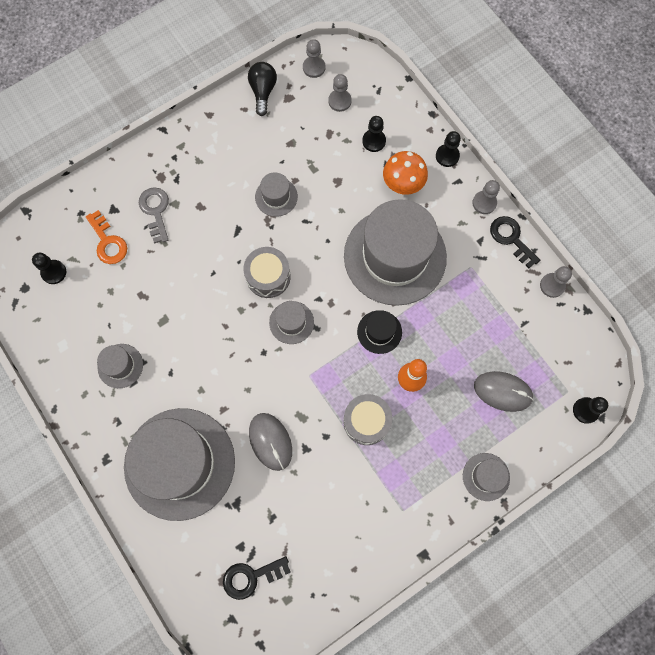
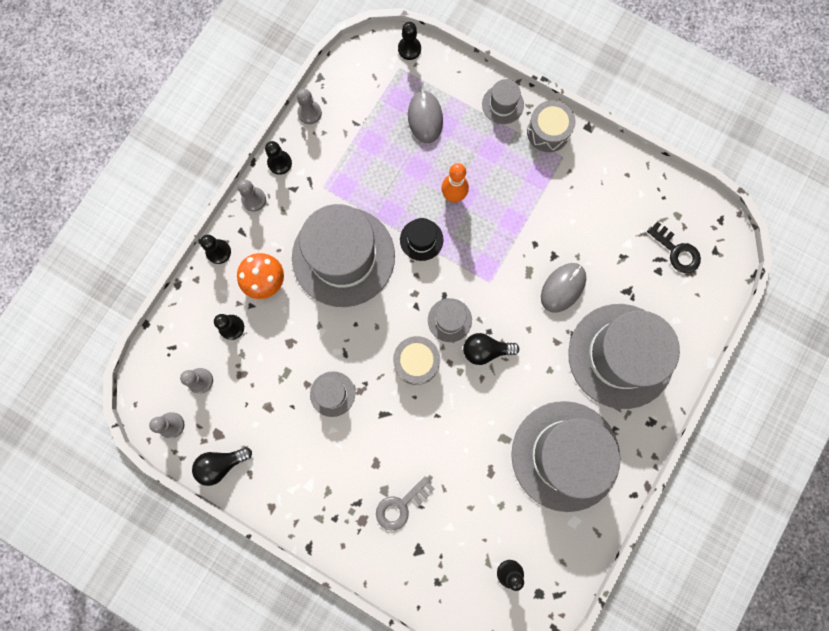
camera: 115 degrees left, 5 degrees up
orange key [86,210,127,264] -> none
grey hat [97,344,143,388] -> grey hat [511,401,620,512], size x2.35
grey drum [343,394,392,445] -> grey drum moved to [527,100,575,152]
black key [490,216,540,268] -> black pawn [265,141,292,175]
none -> black light bulb [463,333,519,365]

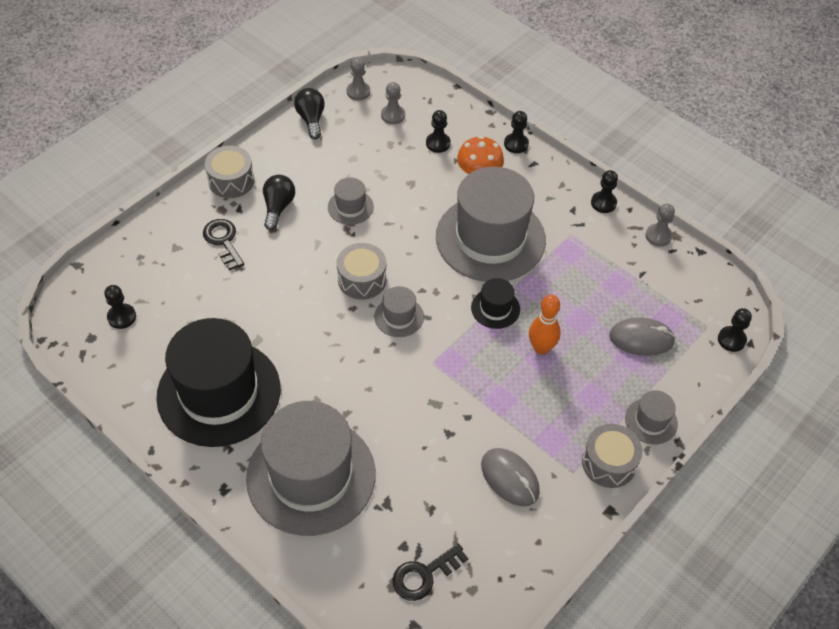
camera: 100 degrees right, 25 degrees down
grey pawn [238,180,266,212] -> none
grey key [376,476,434,530] -> black key [203,219,244,270]
black light bulb [463,333,519,365] -> black light bulb moved to [263,175,295,230]
grey hat [511,401,620,512] -> black hat [156,318,280,447]
grey mouse [541,263,586,313] -> grey mouse moved to [481,448,540,506]
none -> grey drum [205,146,254,198]

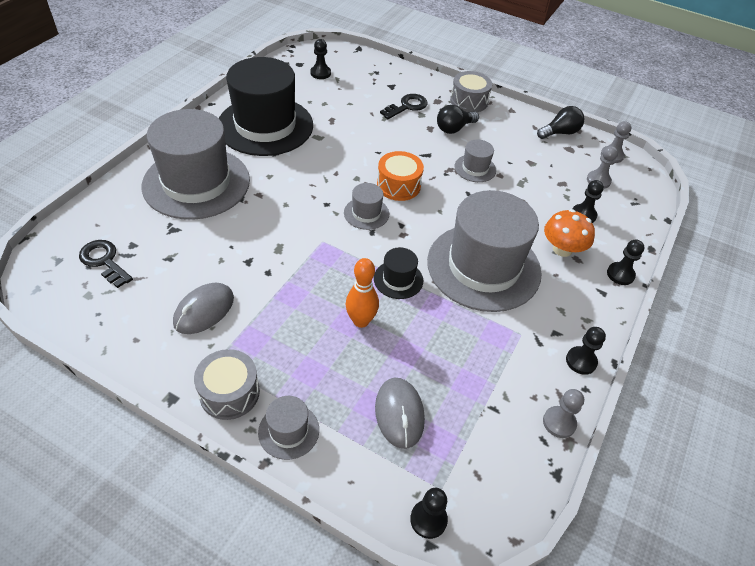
camera: 75 degrees right, 5 degrees down
black light bulb [263,175,295,230] -> black light bulb turned 150 degrees clockwise [437,105,479,134]
grey drum [337,243,387,300] -> orange drum [377,151,424,201]

